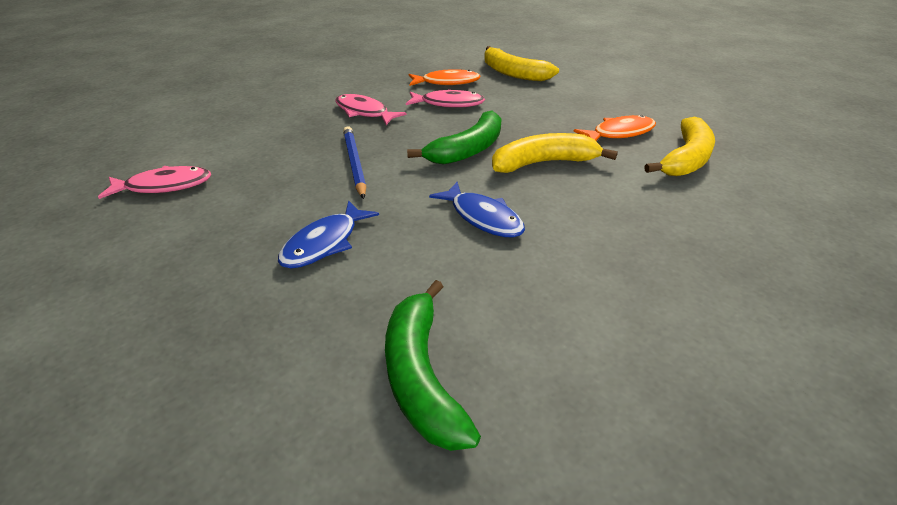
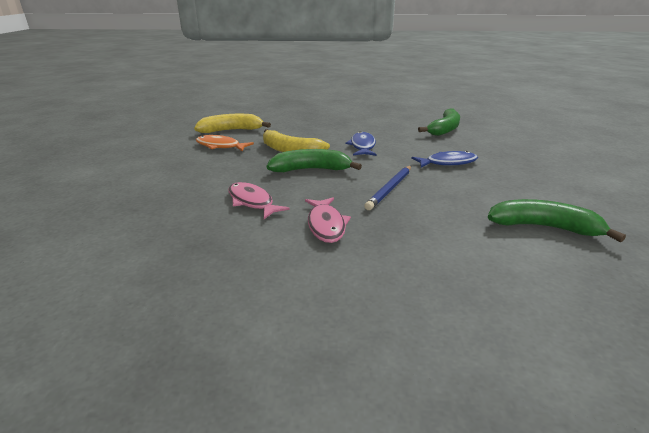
camera: 135 degrees left, 10 degrees down
pink fish [98,166,211,199] -> green banana [488,199,626,242]
orange fish [409,69,480,86] -> none
yellow banana [484,46,559,81] -> none

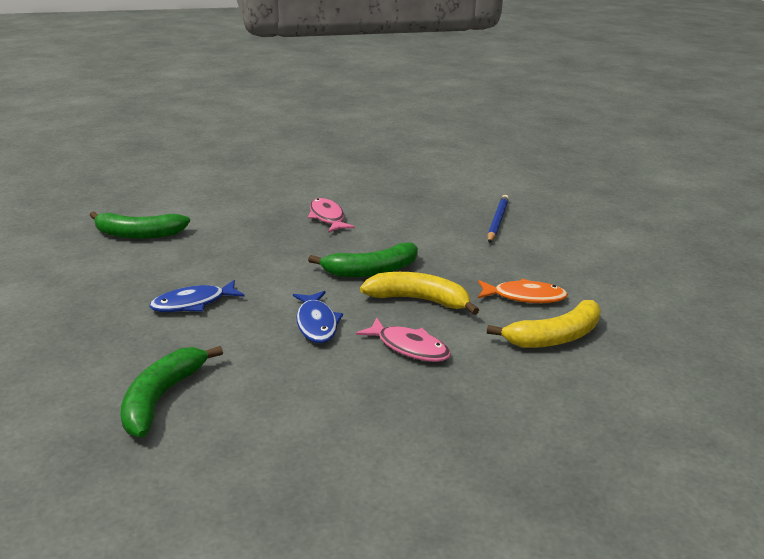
camera: 165 degrees right, 0 degrees up
pink fish [228,182,290,219] -> pink fish moved to [356,318,451,362]
blue pencil [364,166,411,210] -> blue pencil moved to [487,195,509,243]

